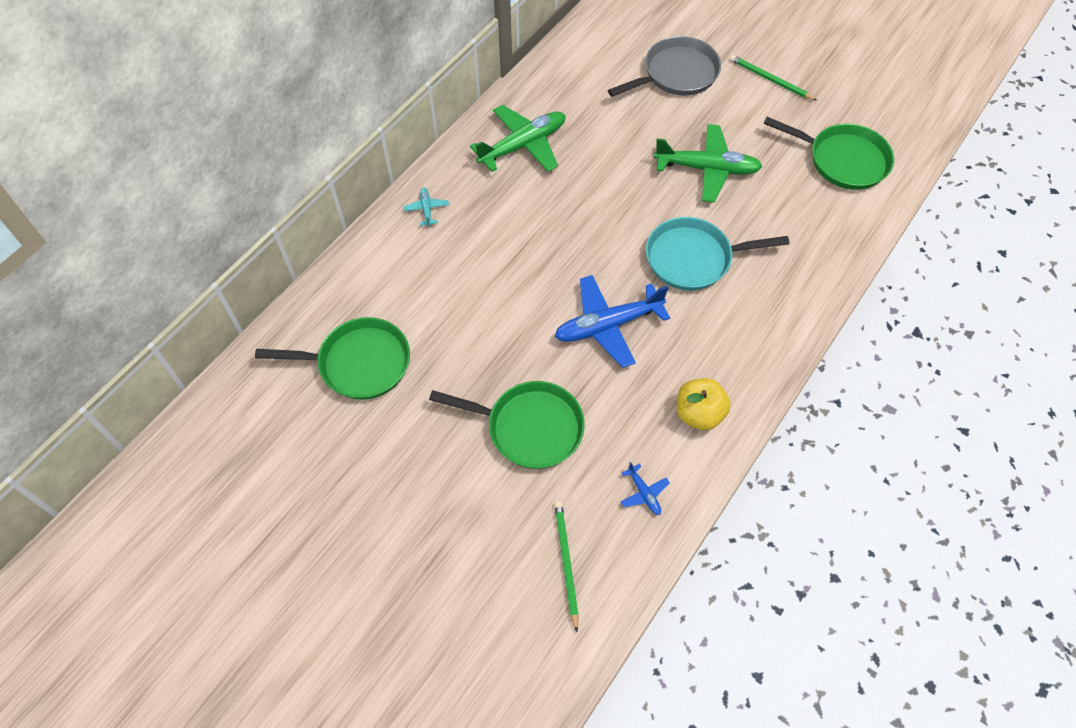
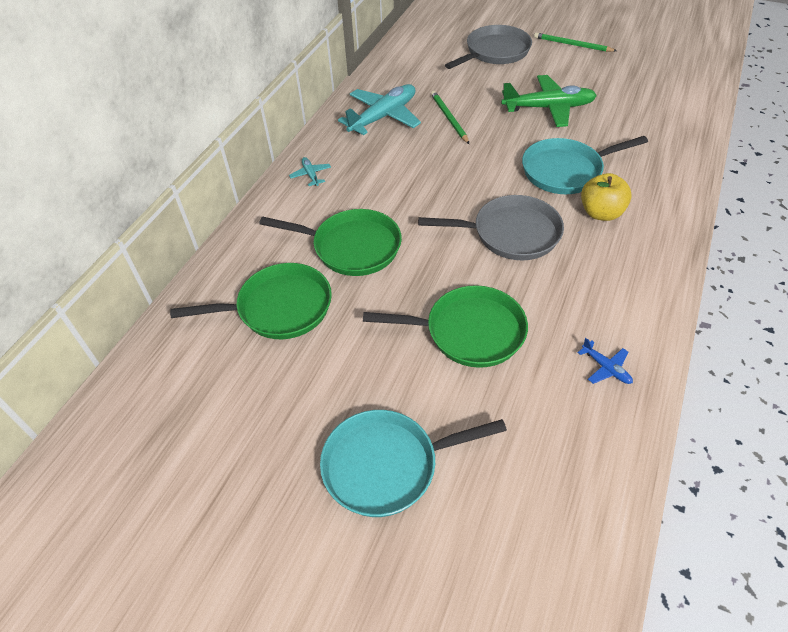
camera: 10 degrees left, 10 degrees down
green plane [470,105,566,172] -> turquoise plane [338,84,421,135]
green pencil [554,501,579,632] -> green pencil moved to [431,91,469,144]
blue plane [555,275,670,368] -> grey pan [418,195,564,260]
yellow apple [677,378,731,430] -> yellow apple moved to [581,173,632,221]
green pan [763,117,894,190] -> green pan moved to [259,209,402,276]
none -> turquoise pan [320,410,507,517]

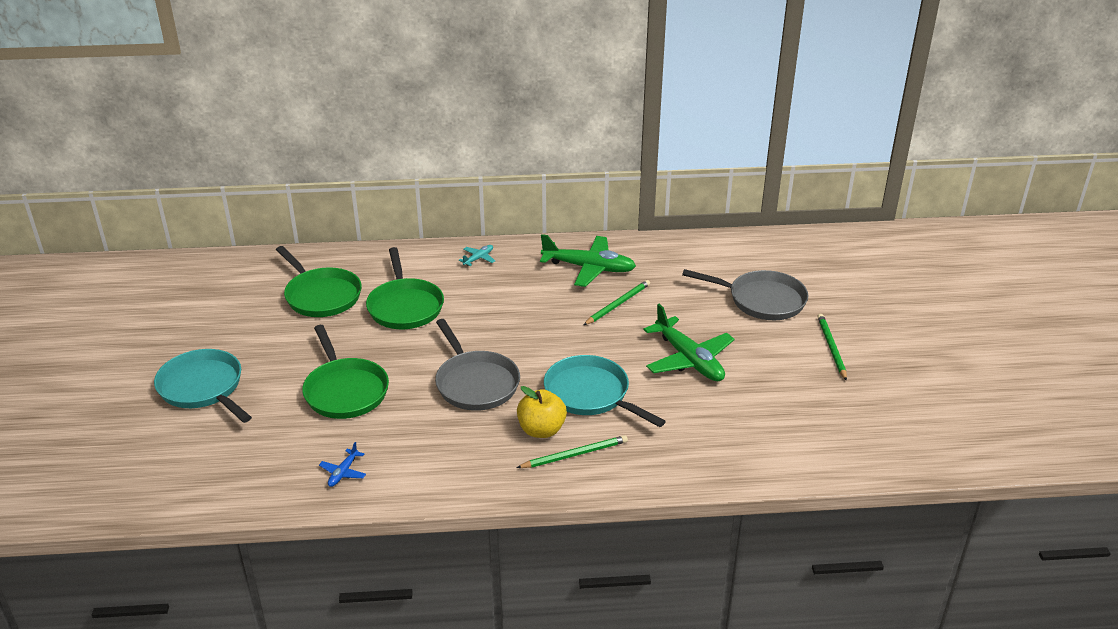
camera: 60 degrees right, 15 degrees down
turquoise plane [338,84,421,135] -> green plane [540,234,636,287]
none -> green pencil [516,435,628,468]

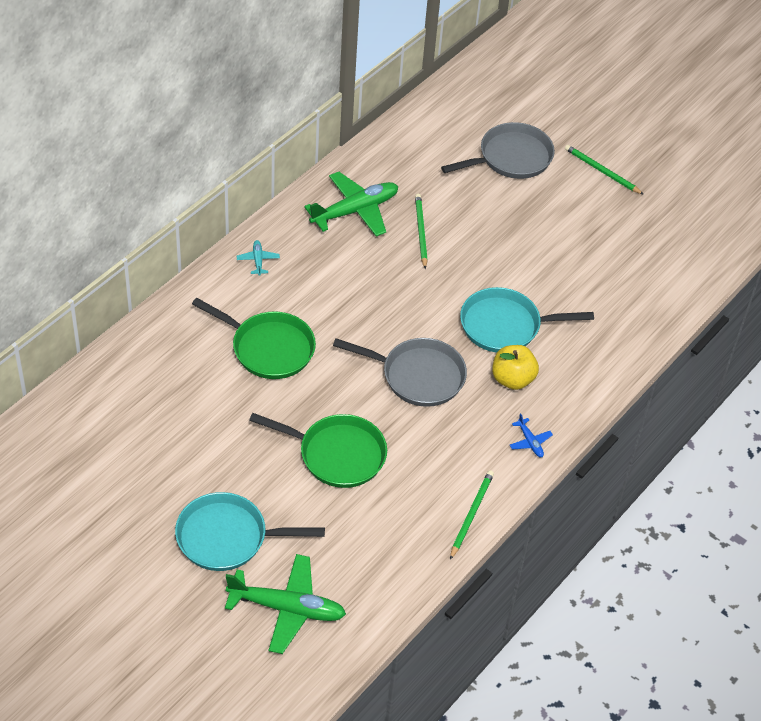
camera: 50 degrees left, 15 degrees up
green pan [276,246,362,317] -> none
blue plane [319,442,366,487] -> blue plane moved to [510,413,553,457]
green pencil [516,435,628,468] -> green pencil moved to [450,470,494,560]
green plane [643,304,735,381] -> green plane moved to [225,554,346,654]

